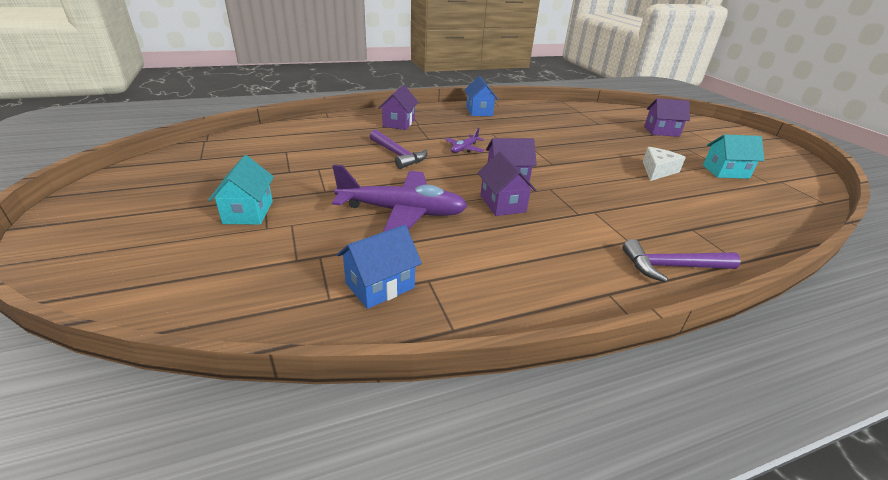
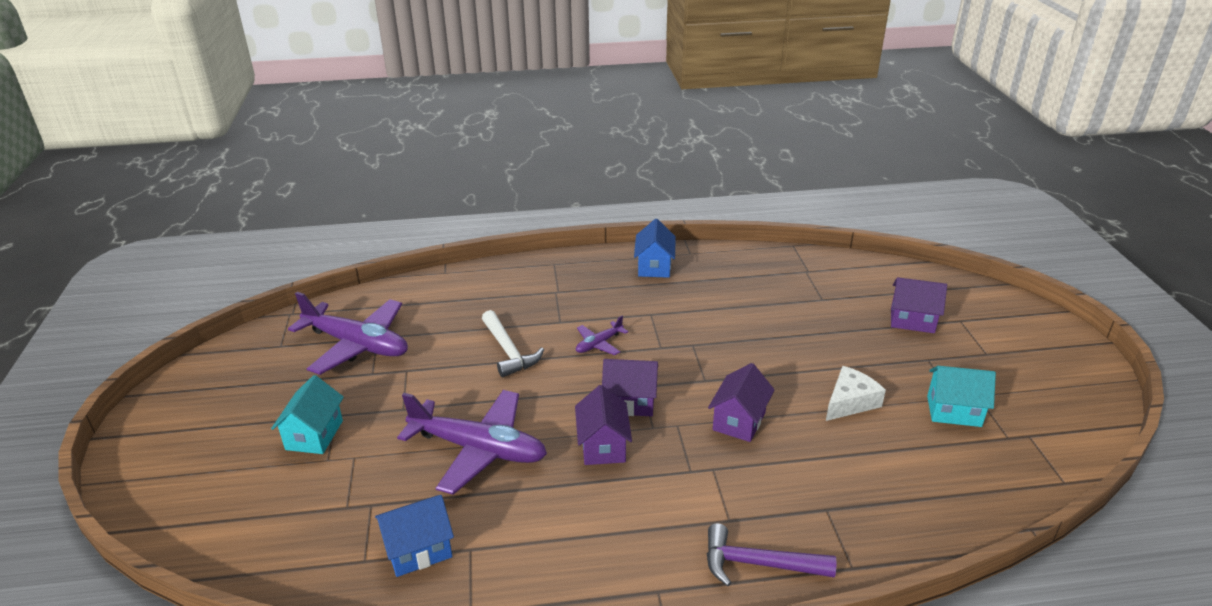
camera: 15 degrees right, 0 degrees up
purple hammer [370,130,427,169] -> white hammer [482,310,544,377]
purple house [378,85,419,130] -> purple house moved to [708,363,775,442]
none -> purple plane [288,292,408,375]

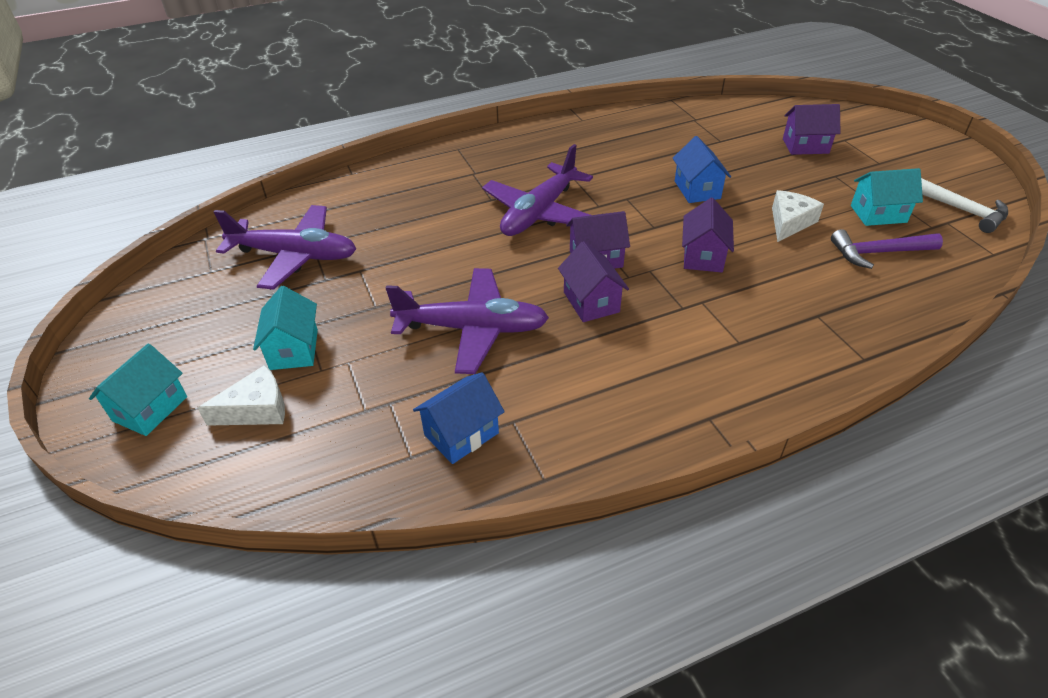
camera: 15 degrees left, 10 degrees up
white hammer [482,310,544,377] -> white hammer moved to [921,178,1008,233]
purple plane [576,316,629,355] -> purple plane [482,144,593,236], size x2.17
blue house [634,219,676,278] -> blue house moved to [672,136,731,203]
purple hammer [707,523,837,586] -> purple hammer moved to [831,229,943,269]
none -> turquoise house [89,343,187,436]
none -> white cheese [198,365,285,426]

